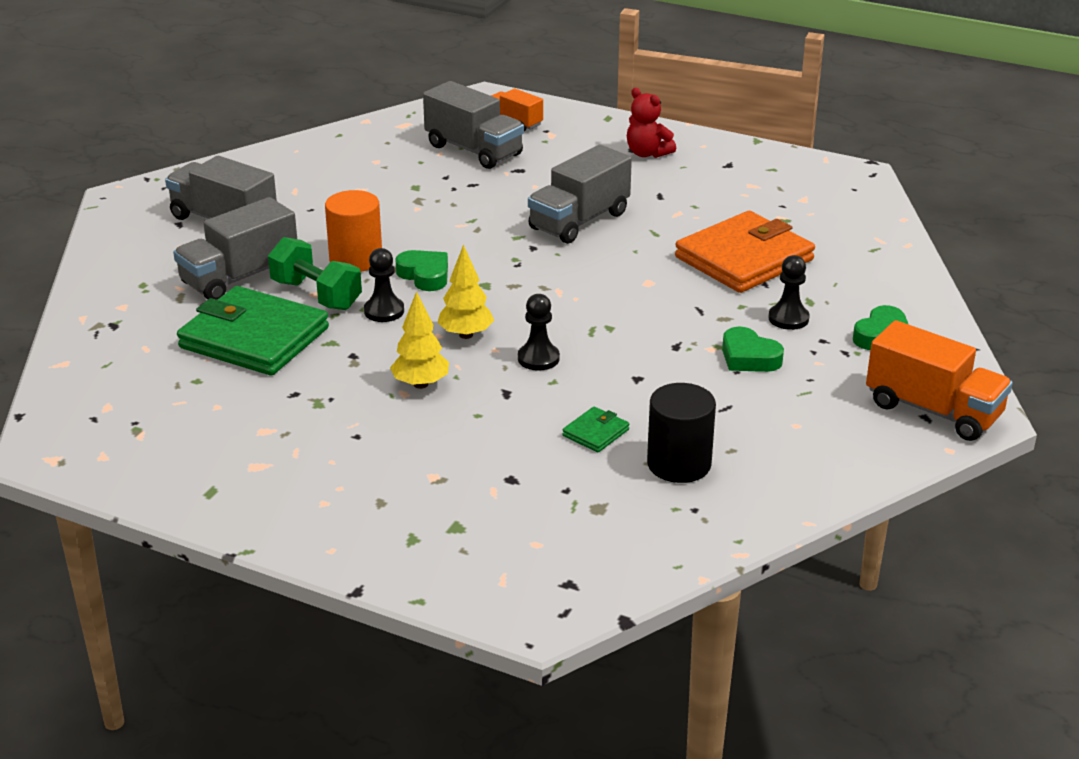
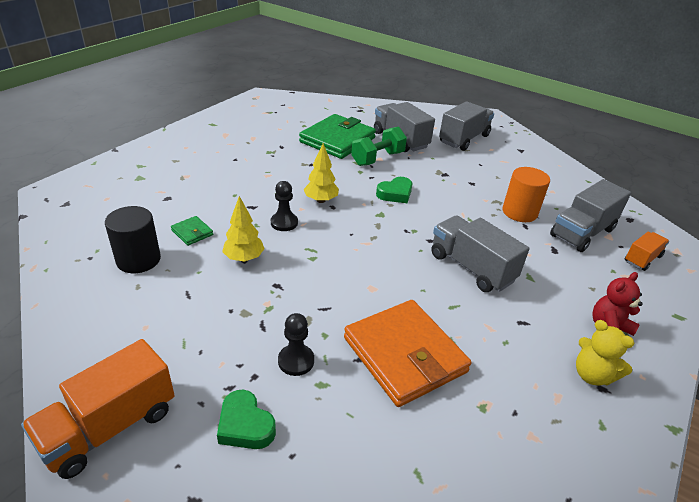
camera: 95 degrees right, 5 degrees up
orange cylinder [325,190,382,272] -> orange cylinder moved to [503,167,550,222]
black pawn [364,248,404,322] -> none
yellow tree [390,291,449,389] -> yellow tree moved to [222,196,265,262]
green heart [722,327,784,372] -> none
none -> yellow teddy bear [576,320,635,386]

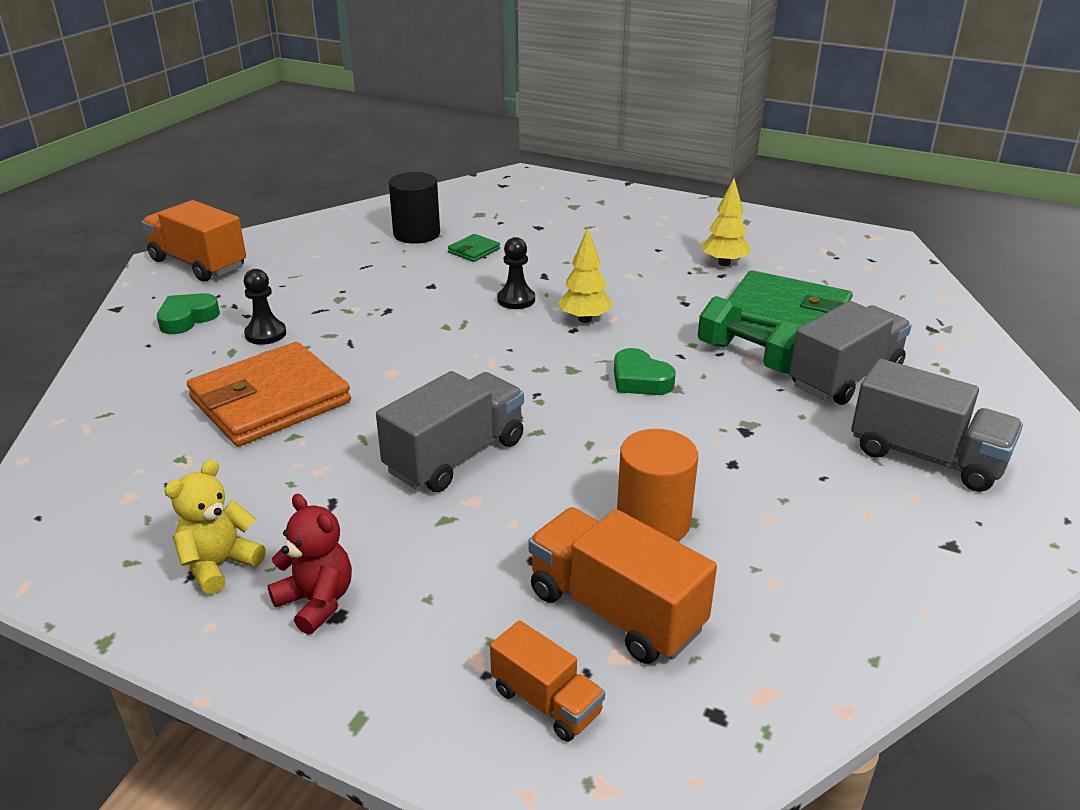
camera: 85 degrees right, 5 degrees down
yellow tree [222,196,265,262] -> yellow tree moved to [702,179,751,266]
grey truck [550,179,631,252] -> orange truck [528,507,717,664]

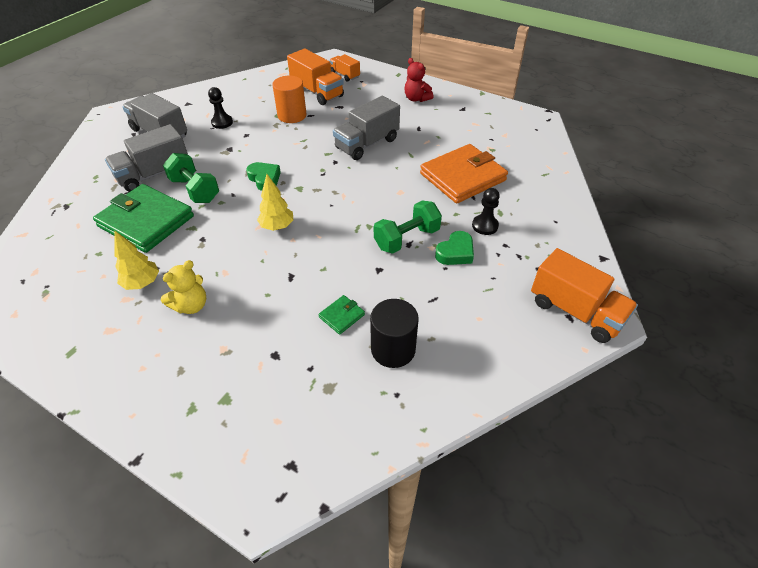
camera: 175 degrees left, 15 degrees up
green heart [157,293,220,334] -> green heart moved to [435,231,474,265]
yellow teddy bear [164,459,266,595] -> yellow teddy bear moved to [161,260,206,314]
black pawn [497,237,535,309] -> black pawn moved to [208,87,233,129]
none -> green dumbbell [374,201,442,254]

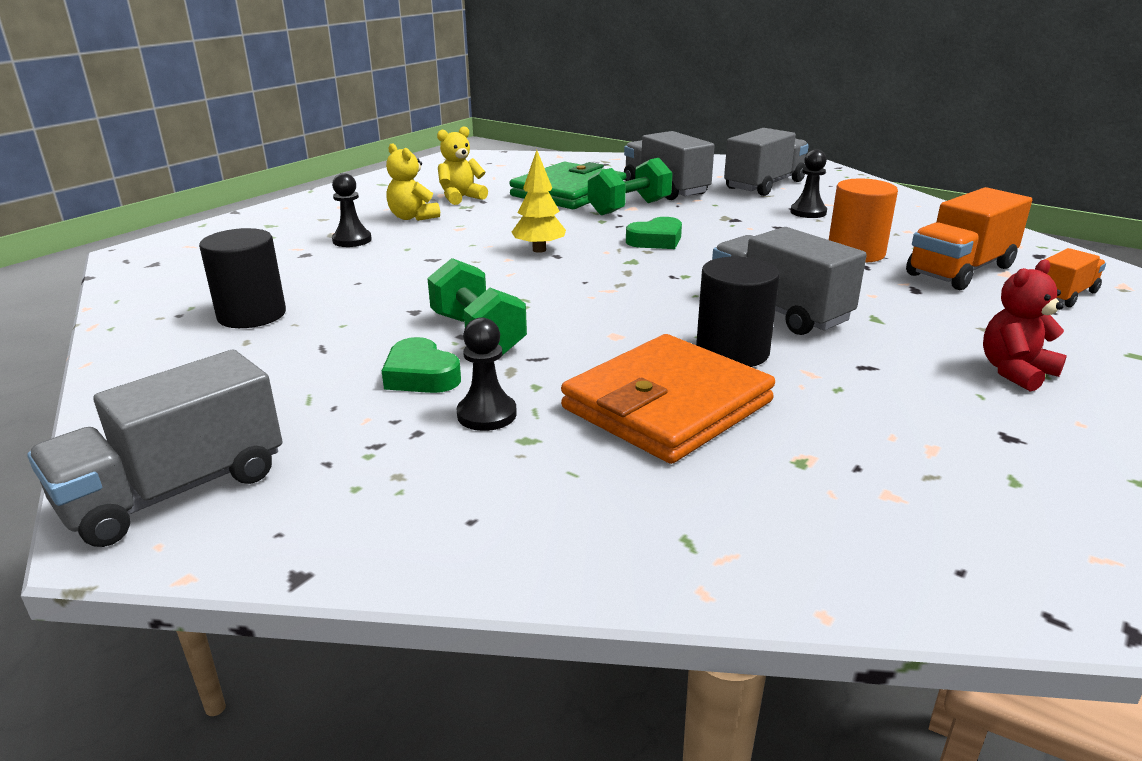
camera: 95 degrees right, 20 degrees down
yellow tree [115,231,159,290] -> yellow teddy bear [437,126,488,205]
green wallet [318,295,365,335] -> none
orange wallet [420,144,508,204] -> orange wallet turned 75 degrees clockwise [561,334,775,464]
orange truck [531,248,638,343] -> grey truck [27,350,282,547]
none -> black pawn [332,173,372,247]
none -> black cylinder [696,257,780,367]

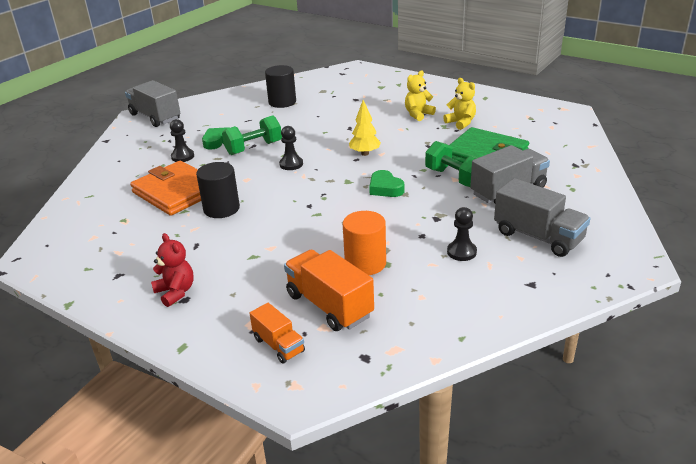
camera: 90 degrees right, 5 degrees up
black pawn [332,173,372,247] -> black pawn moved to [279,126,303,170]
grey truck [712,227,867,335] -> none

